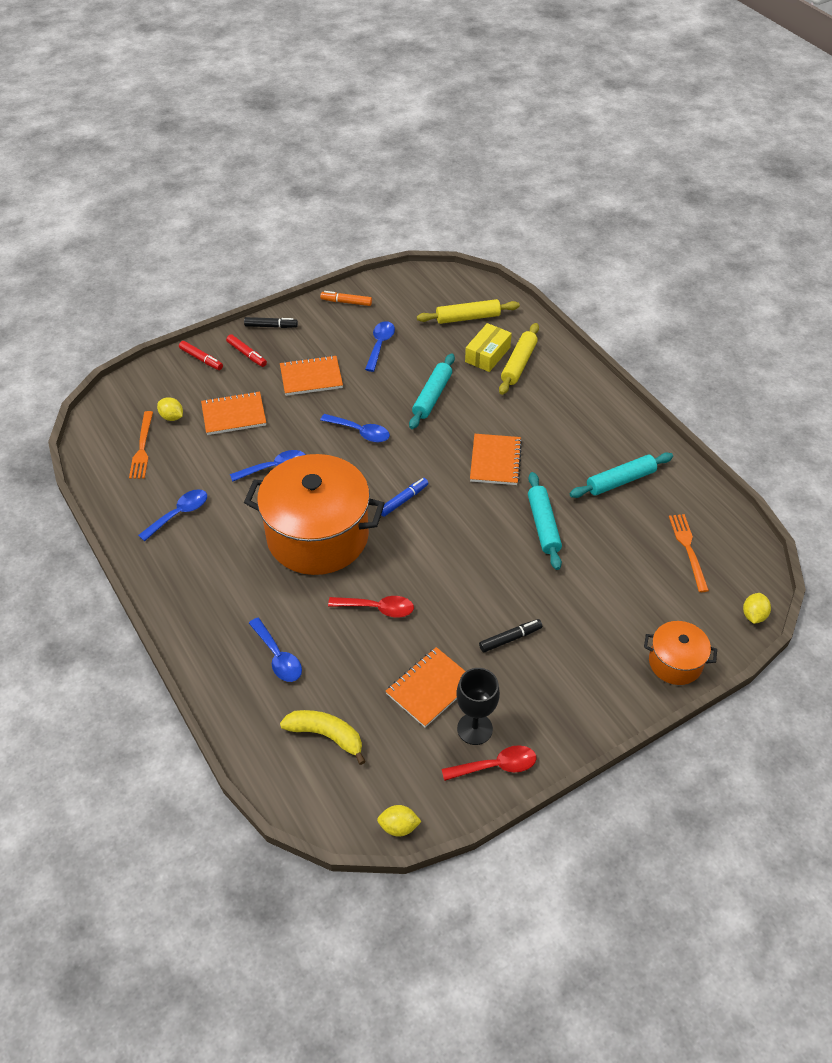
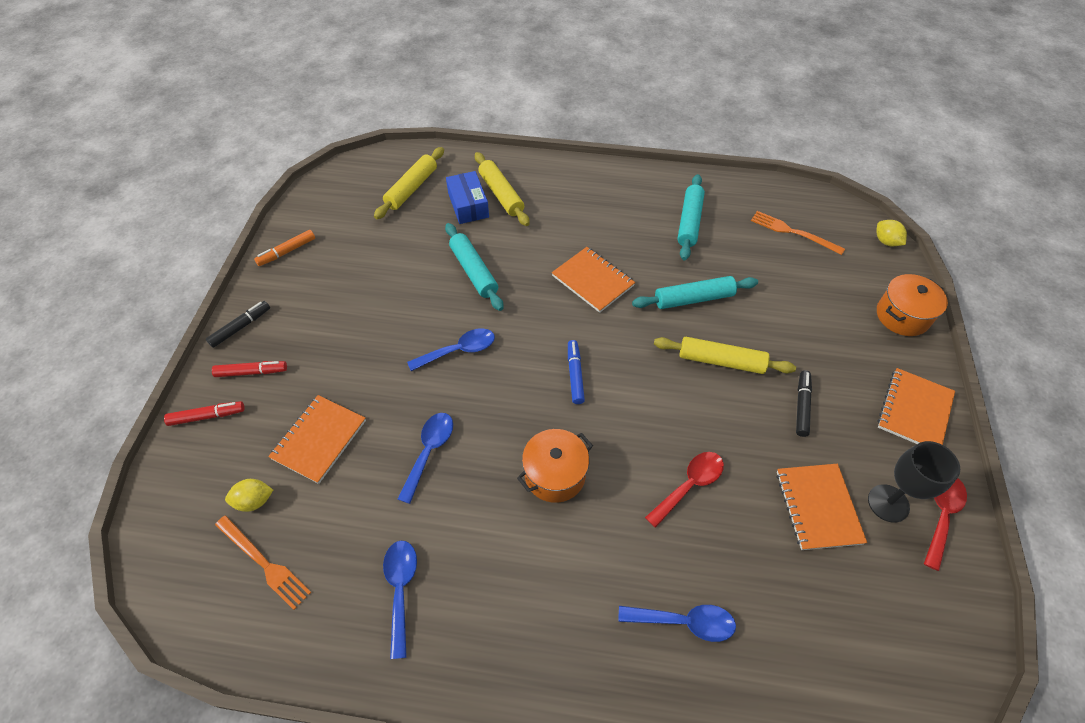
camera: 50 degrees left, 5 degrees up
orange pot [244,454,385,575] -> orange pot [517,429,593,503], size x0.48
orange notebook [280,355,343,396] -> orange notebook moved to [877,368,955,445]
yellow banana [280,710,366,765] -> none
blue spoon [365,321,395,372] -> none
yellow lemon [377,805,422,837] -> none
yellow box [465,323,512,372] -> blue box [446,171,489,224]
turquoise rolling pin [528,472,562,570] -> turquoise rolling pin turned 45 degrees counterclockwise [632,276,758,309]
none -> yellow rolling pin [654,337,796,374]

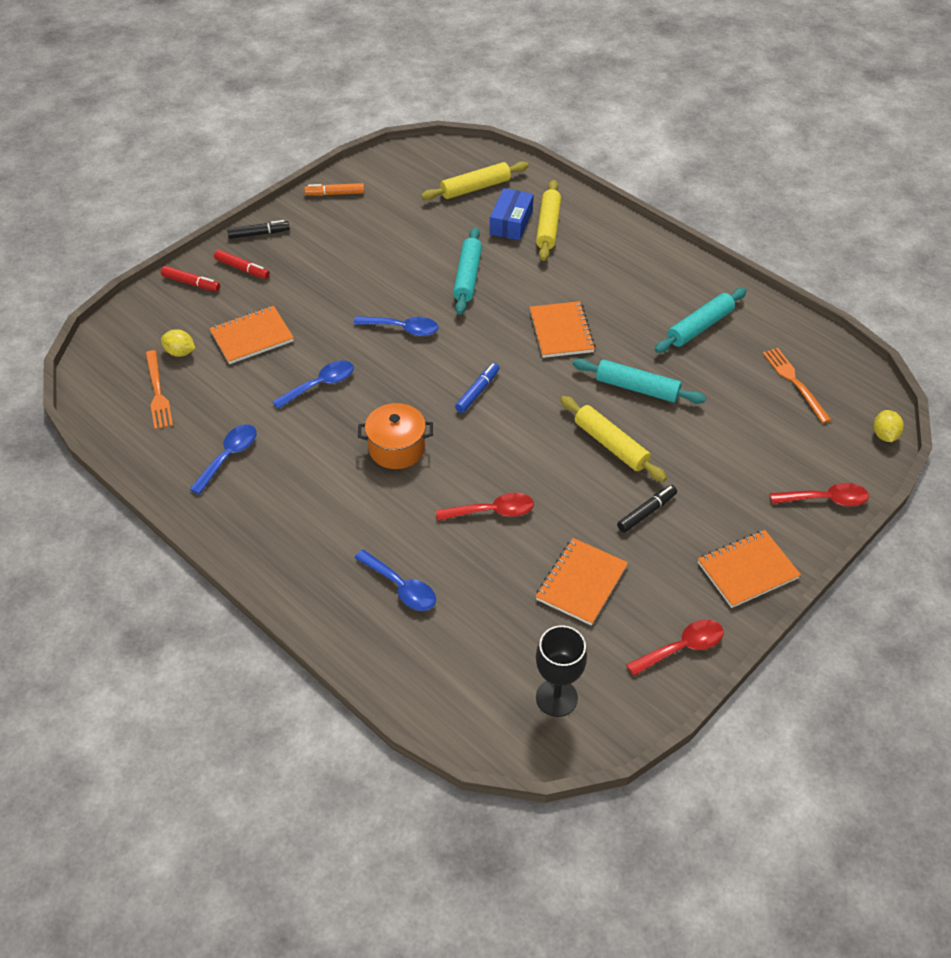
camera: 35 degrees right, 5 degrees down
black goblet [868,441,960,523] -> black goblet moved to [536,625,587,717]
orange pot [877,274,948,336] -> red spoon [770,483,869,506]

